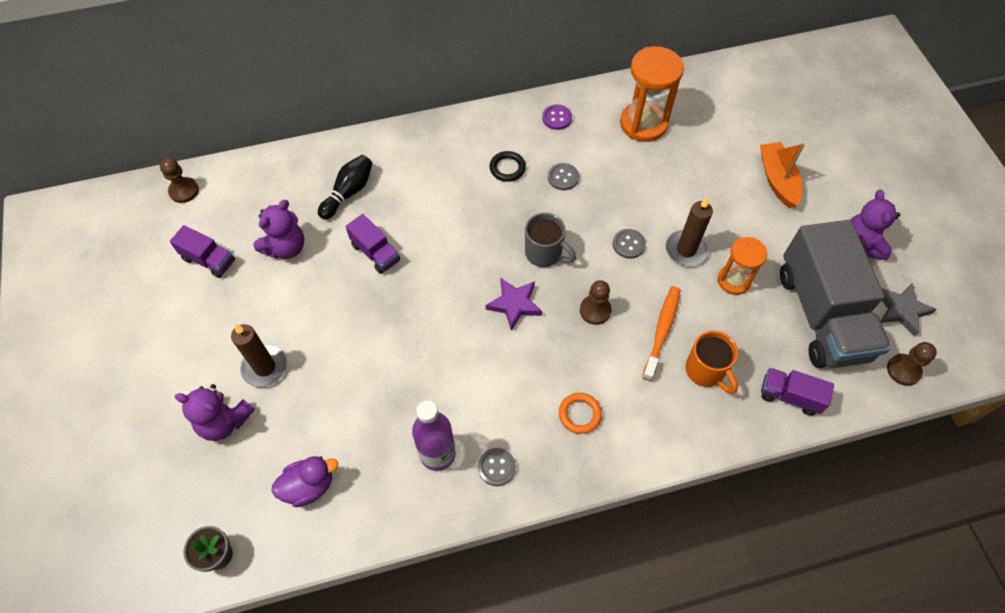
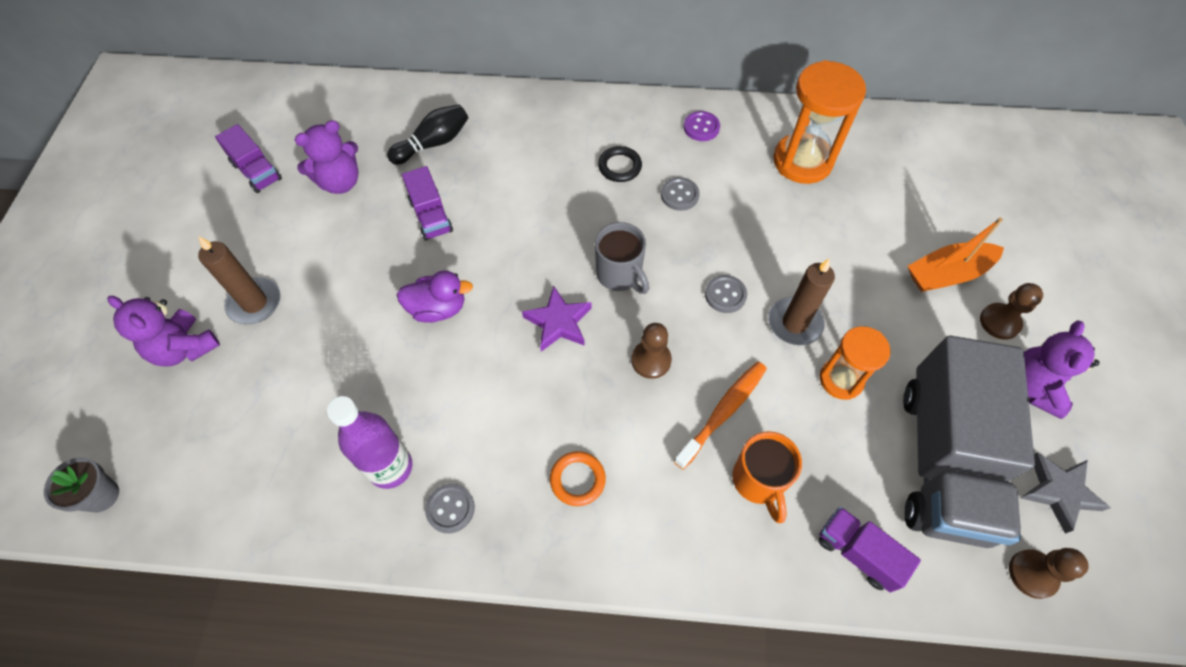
camera: 20 degrees right, 0 degrees up
brown pawn [160,158,199,203] -> brown pawn moved to [980,283,1043,340]
purple duck [271,456,338,507] -> purple duck moved to [397,270,473,323]
orange boat [760,142,805,208] -> orange boat turned 120 degrees counterclockwise [908,217,1004,292]

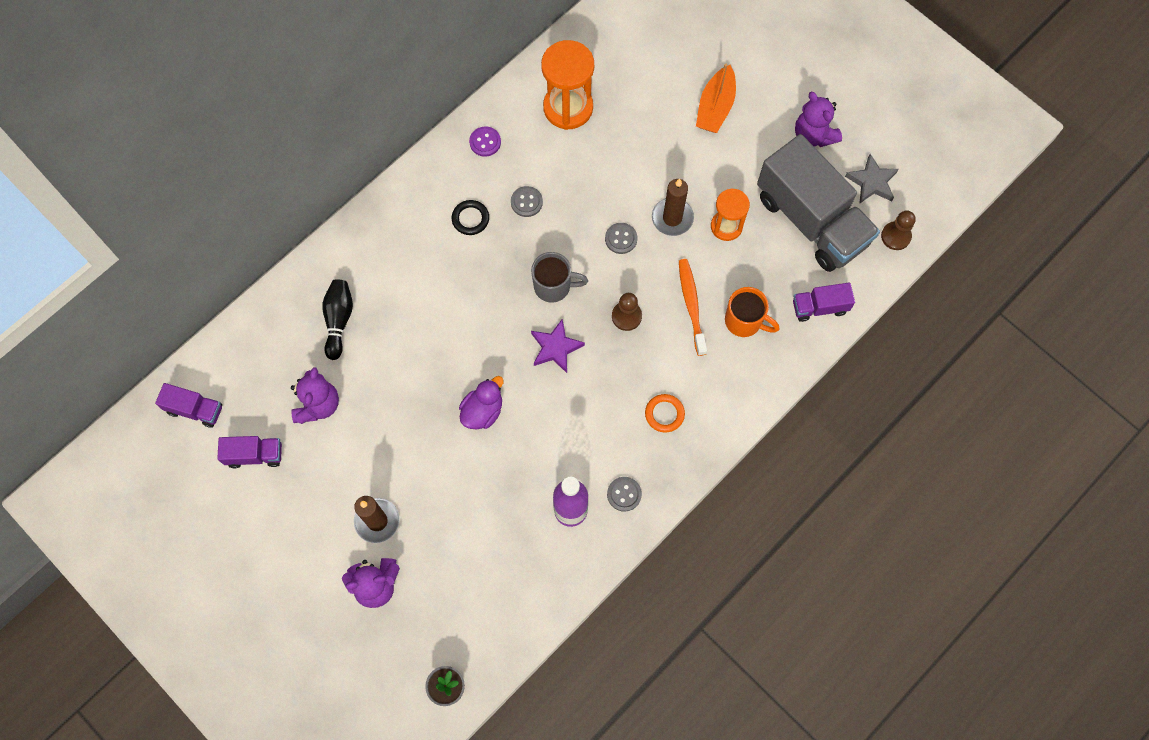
camera: 50 degrees left, 10 degrees up
purple truck [402,166,453,241] -> purple truck moved to [155,383,222,428]
brown pawn [980,283,1043,340] -> none

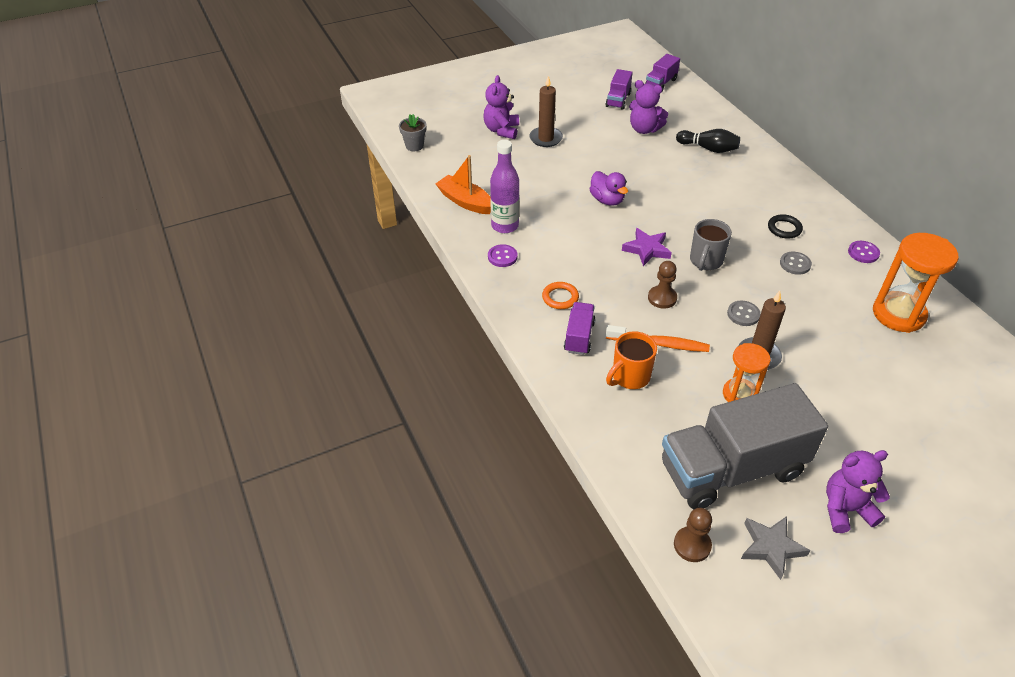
camera: 110 degrees right, 25 degrees down
grey button [607,477,642,512] -> purple button [488,244,518,267]
orange boat [696,64,736,133] -> orange boat moved to [435,155,491,214]
purple truck [793,282,855,322] -> purple truck moved to [564,302,595,355]

